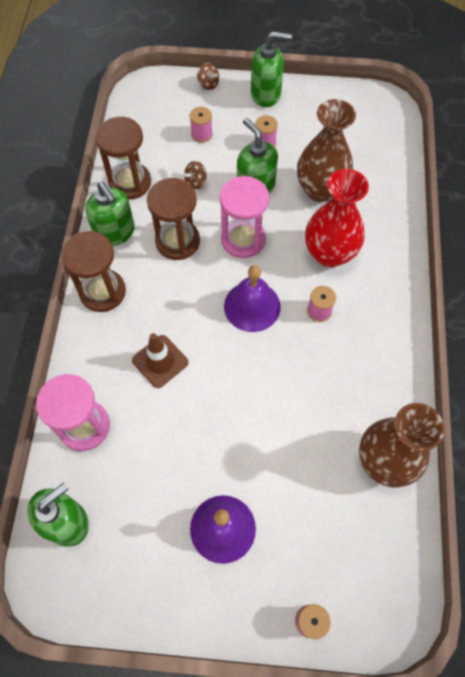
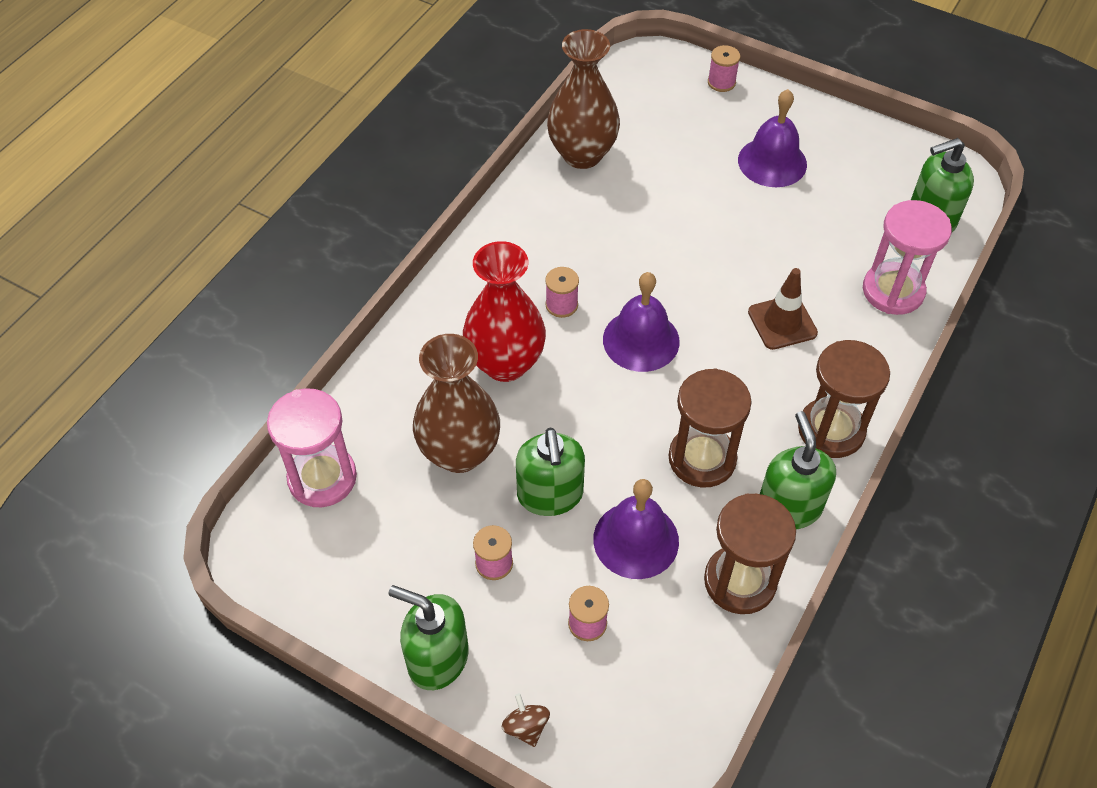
camera: 155 degrees left, 10 degrees down
brown spinning top [184,161,207,190] -> purple bell [593,479,679,579]
pink hourglass [220,176,269,258] -> pink hourglass moved to [267,388,357,507]

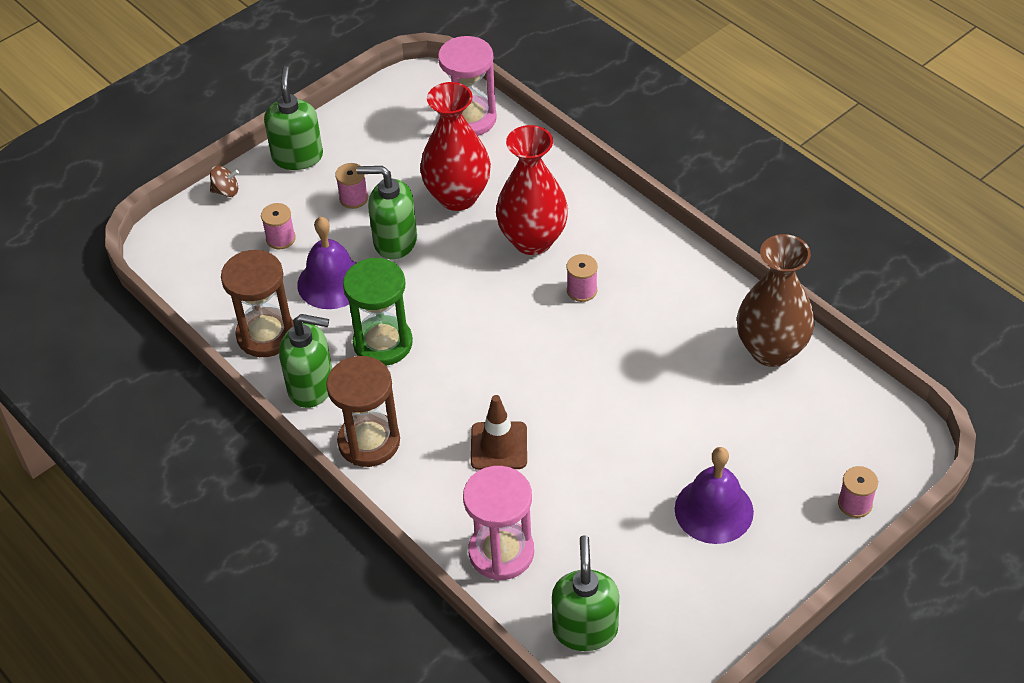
camera: 110 degrees right, 5 degrees down
green soap dispenser [389,585,469,690] -> green soap dispenser turned 45 degrees counterclockwise [264,66,323,170]
brown vase [413,334,500,473] -> red vase [420,82,491,211]
purple bell [603,272,680,372] -> none
brown hourglass [669,368,752,488] -> green hourglass [343,258,413,366]

